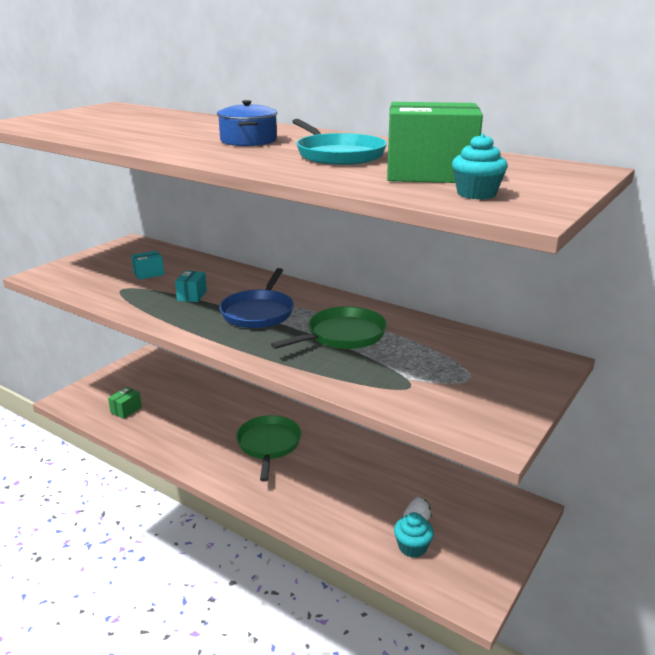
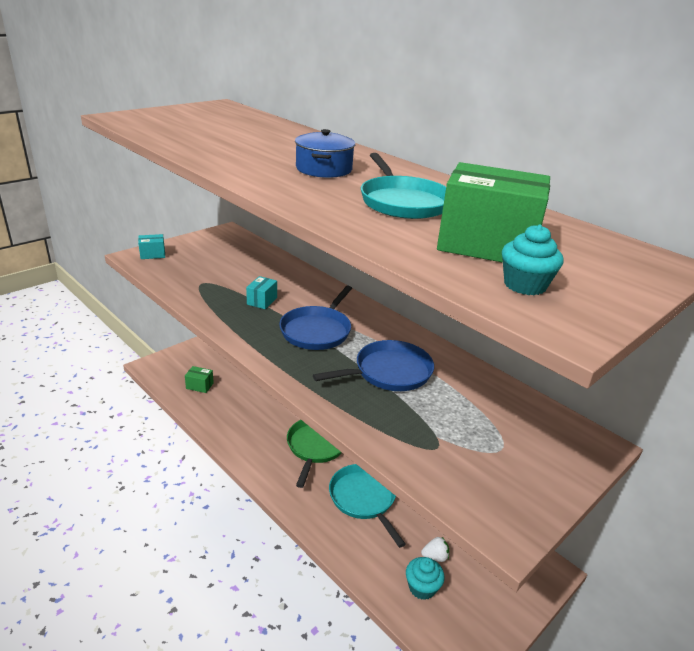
camera: 10 degrees right, 5 degrees up
green box [108,387,142,419] -> green box turned 60 degrees clockwise [185,366,214,393]
turquoise box [131,251,164,280] -> turquoise box moved to [138,234,165,259]
green pan [271,306,387,349] -> blue pan [313,340,434,391]
none -> turquoise pan [329,464,406,548]

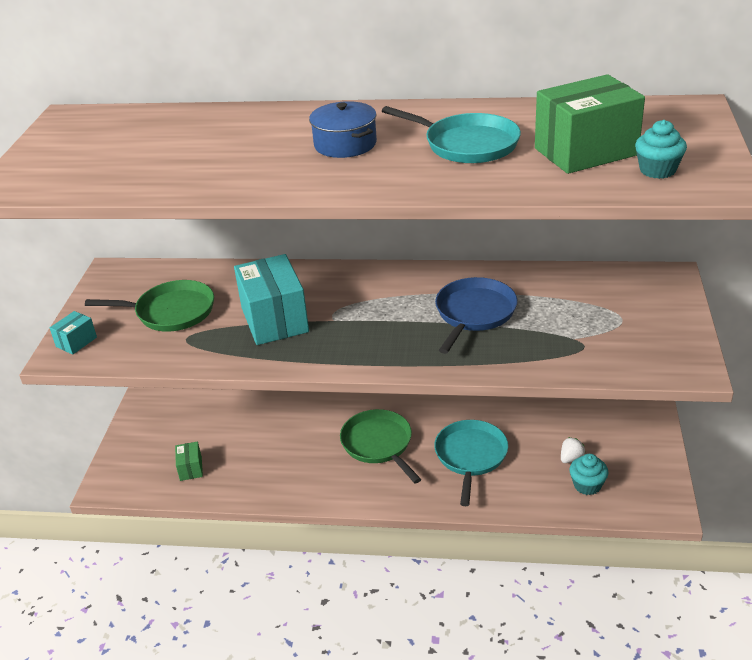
camera: 35 degrees left, 5 degrees up
green box [185,366,214,393] -> green box turned 75 degrees counterclockwise [175,442,203,481]
turquoise box [246,276,277,309] -> turquoise box [234,254,309,345], size x2.14
blue pan [279,286,352,350] -> none
turquoise pan [329,464,406,548] -> turquoise pan turned 75 degrees clockwise [434,420,508,506]
none -> green pan [85,280,214,332]

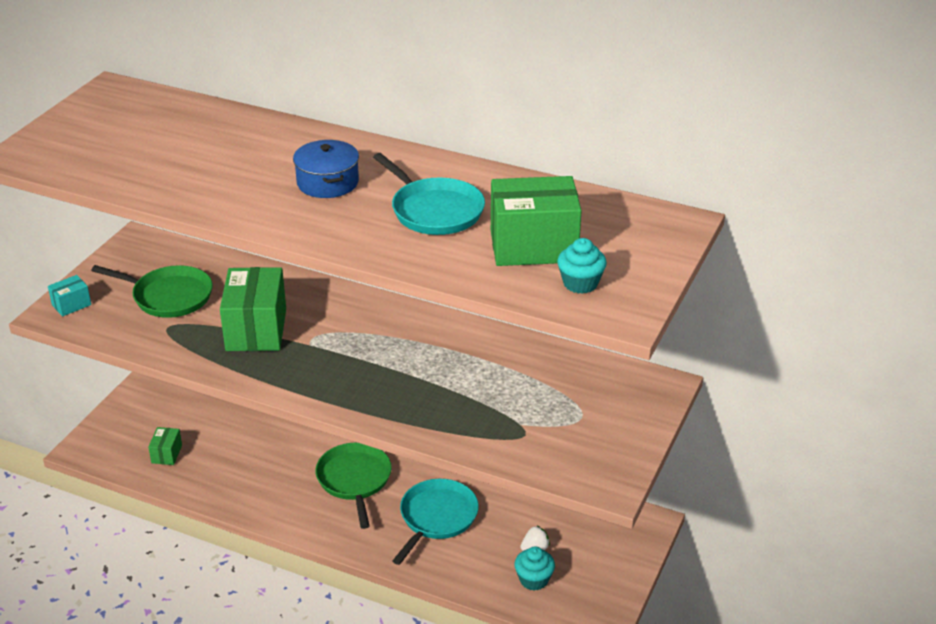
camera: 15 degrees right, 0 degrees up
turquoise box [234,254,309,345] -> green box [220,267,286,351]
blue pan [435,277,517,354] -> none

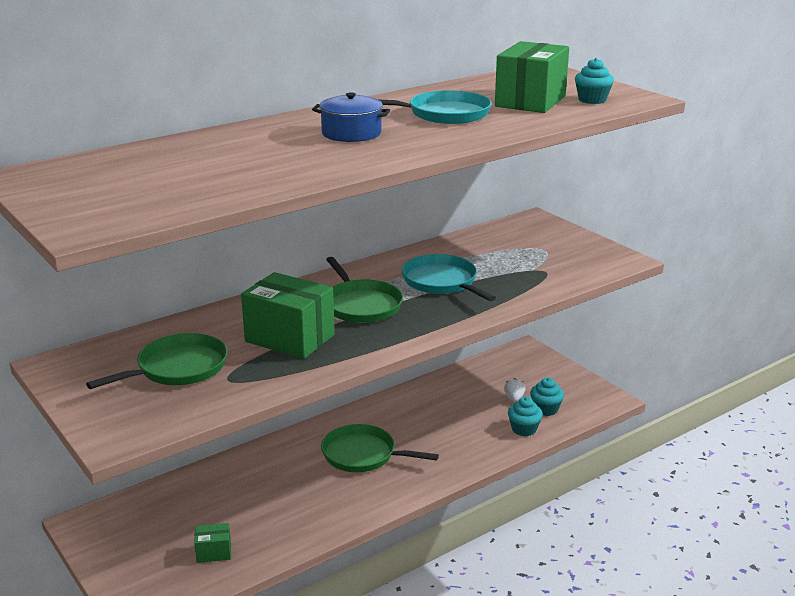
camera: 60 degrees left, 10 degrees down
turquoise box [48,275,91,317] -> none
green box [148,427,182,465] -> green box turned 45 degrees counterclockwise [194,523,231,563]
turquoise pan [392,479,479,565] -> turquoise pan moved to [402,254,496,301]
none -> green pan [326,257,403,323]
none -> turquoise cupcake [508,397,543,436]

